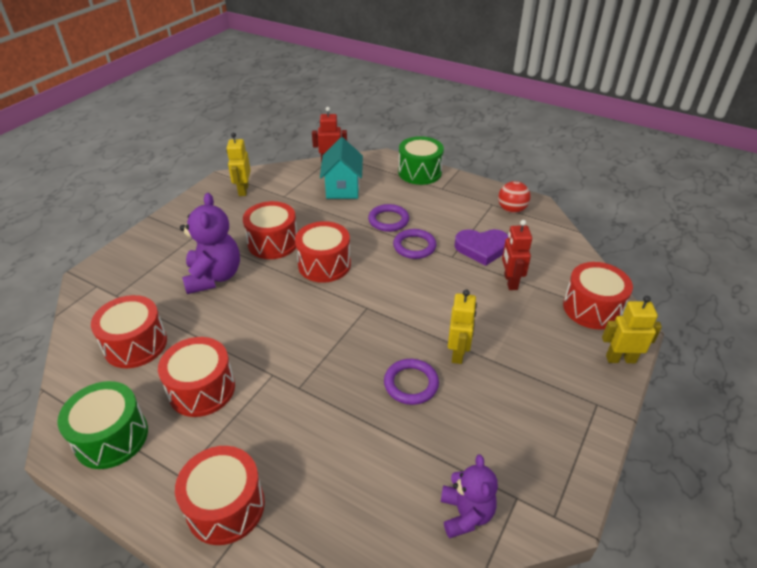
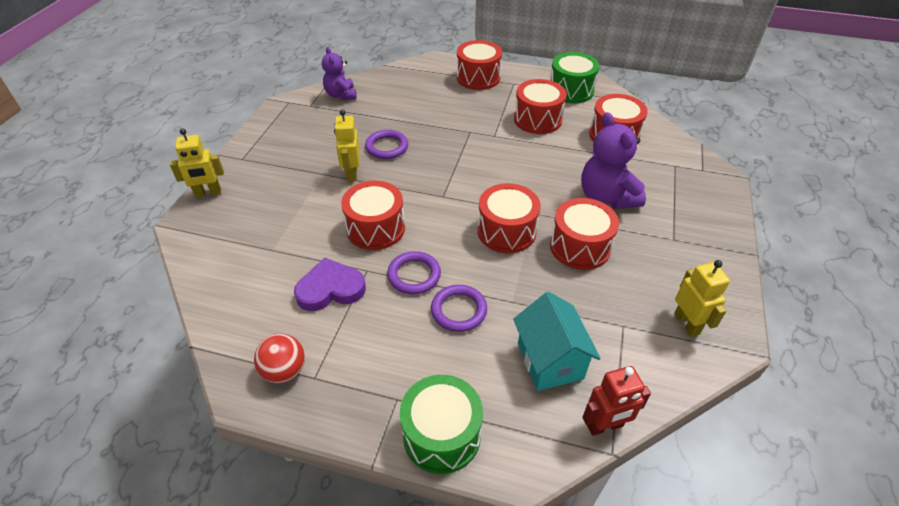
camera: 165 degrees right, 5 degrees up
red robot [502,220,532,290] -> none
red drum [563,262,633,329] -> red drum moved to [341,181,405,250]

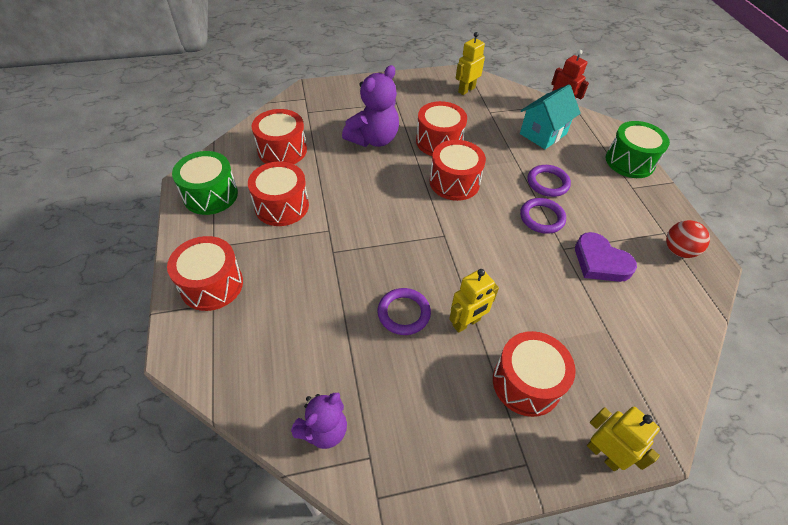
camera: 120 degrees left, 5 degrees up
red drum [341,181,405,250] -> red drum moved to [493,331,576,417]

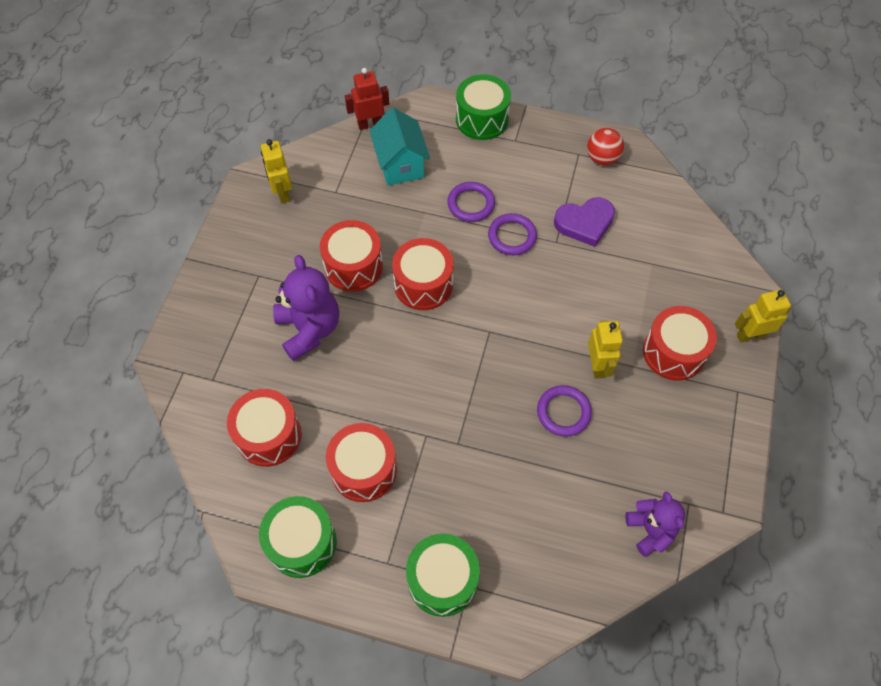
camera: 60 degrees left, 10 degrees up
red drum [167,236,243,311] -> green drum [406,534,480,617]

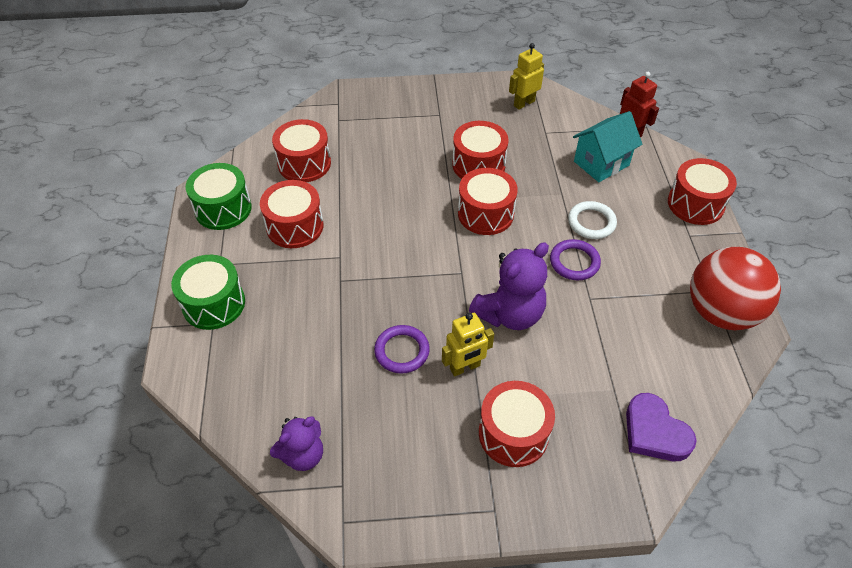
camera: 70 degrees right, 10 degrees down
purple teddy bear [273,255,339,361] -> purple teddy bear moved to [469,242,549,330]
purple ring [447,182,495,222] -> white ring [568,201,617,239]
green drum [456,74,511,140] -> red drum [668,158,737,225]
purple heart [554,197,615,247] -> purple heart moved to [626,393,697,461]
red ball [587,128,624,165] -> red ball [690,247,781,330], size x1.95
yellow robot [735,290,792,342] -> none

